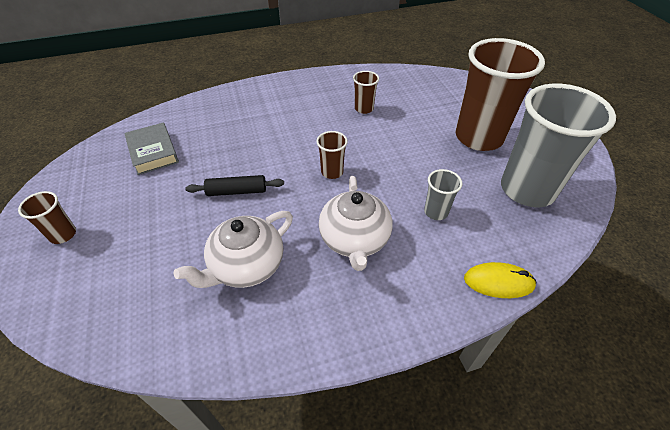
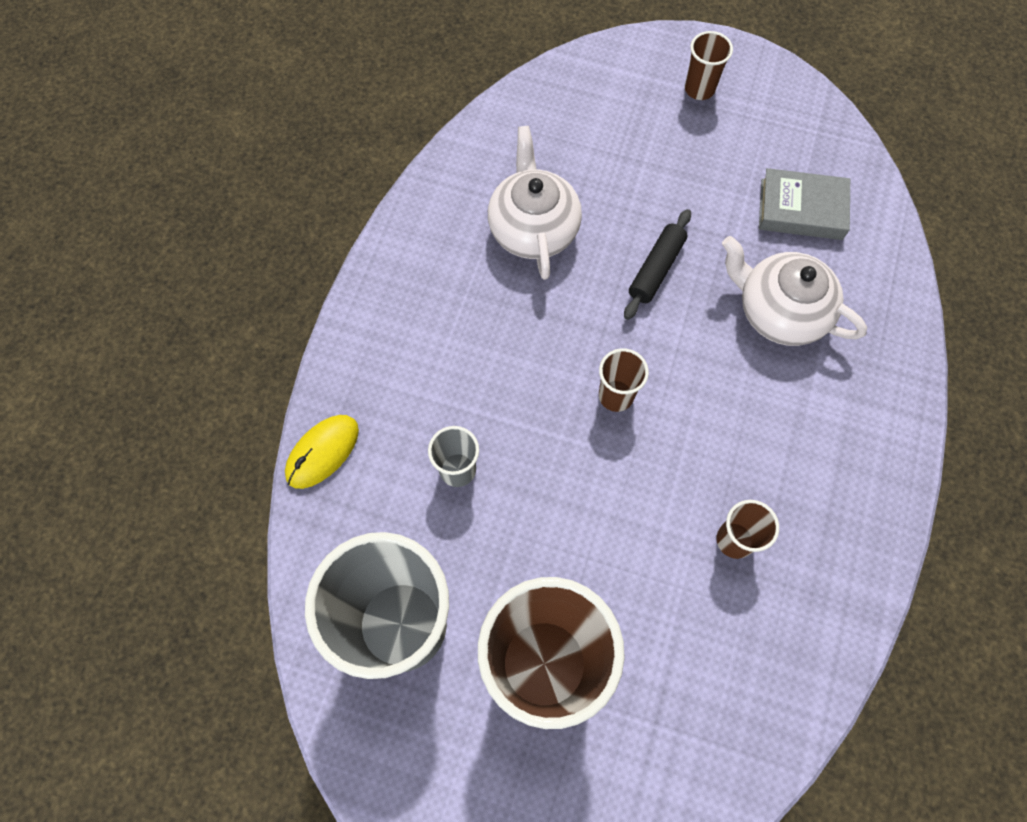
camera: 125 degrees right, 20 degrees up
white teapot [319,176,393,271] -> white teapot moved to [722,236,867,346]

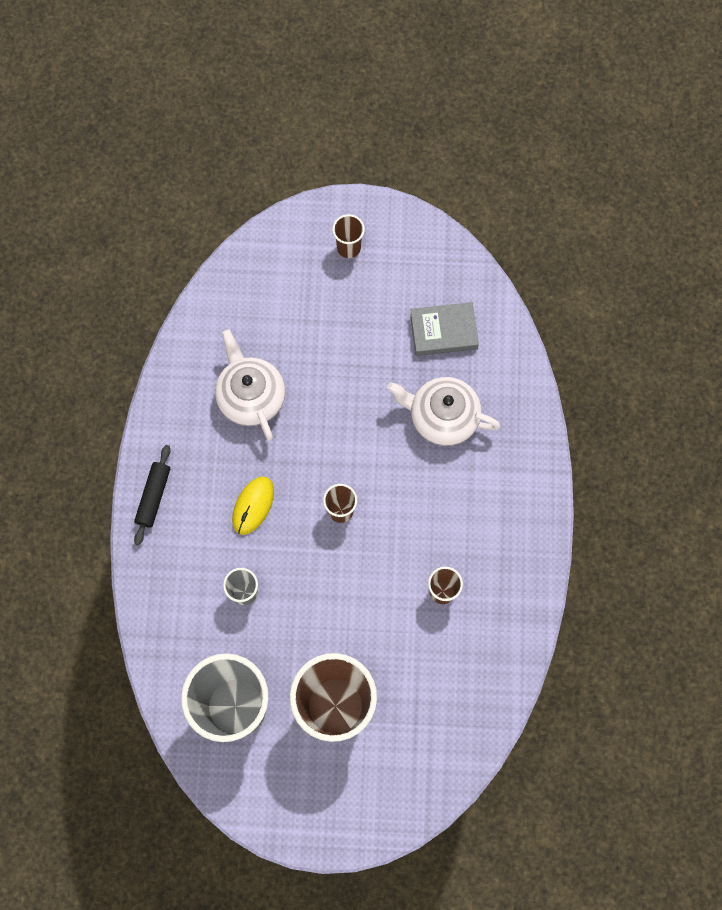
camera: 15 degrees left, 5 degrees up
yellow mouse [285,415,359,489] -> yellow mouse moved to [232,476,274,535]
black rolling pin [624,209,691,320] -> black rolling pin moved to [134,445,171,546]

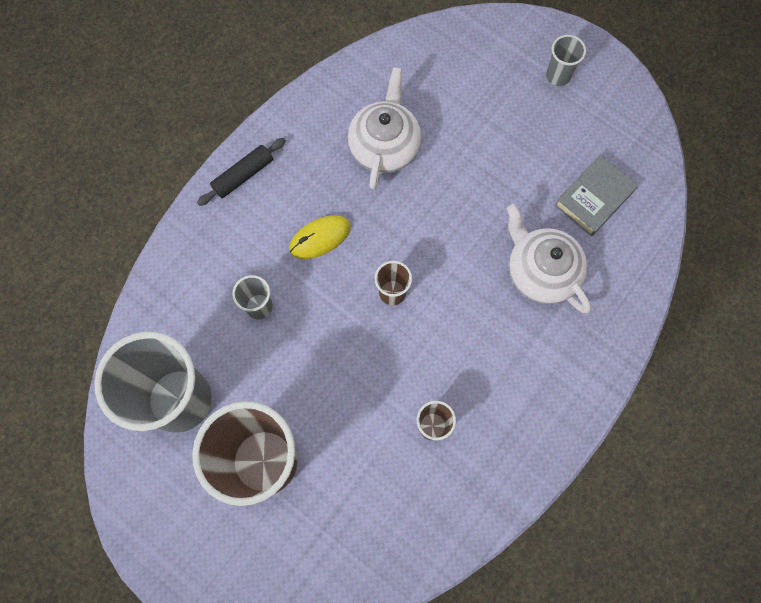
camera: 35 degrees right, 0 degrees up
brown cup [332,214,365,258] -> grey cup [546,35,586,86]
grey book [410,302,479,356] -> grey book turned 75 degrees counterclockwise [554,155,638,236]

